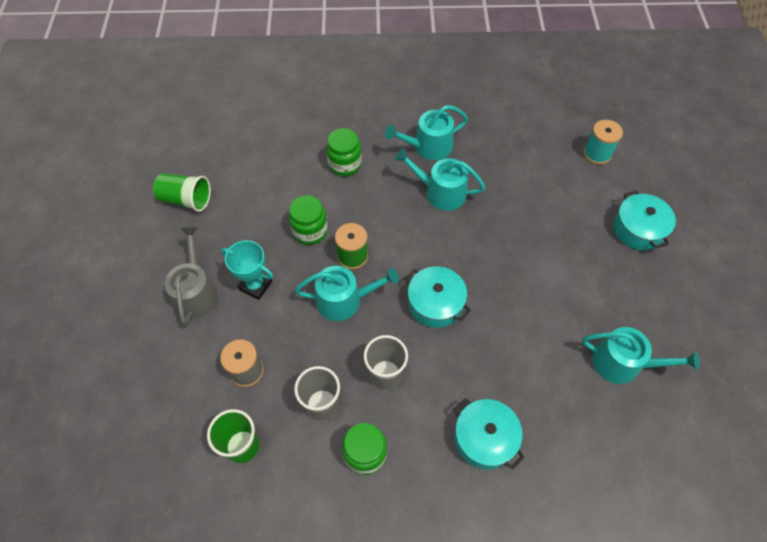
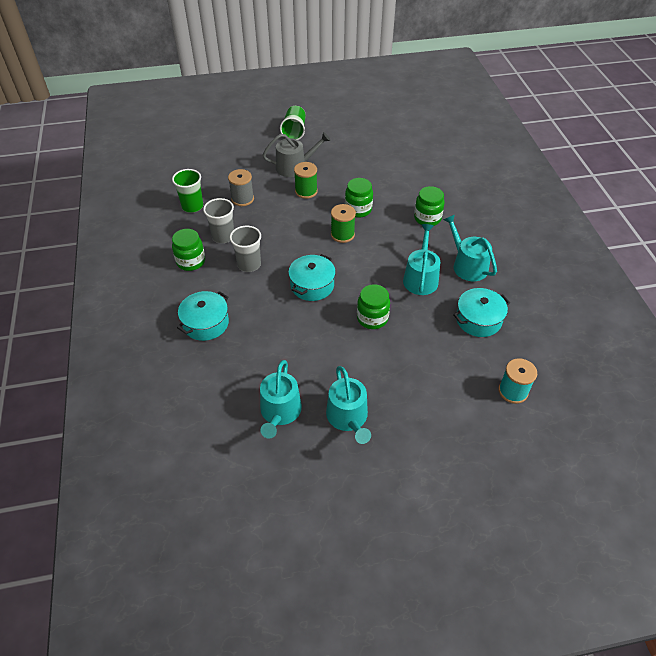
camera: 80 degrees right, 10 degrees down
green cup [153,173,211,212] -> green cup moved to [280,106,306,140]
turquoise trophy [221,240,273,300] -> green spool [294,162,318,199]
turquoise watering can [295,266,399,321] -> turquoise watering can moved to [326,366,371,444]
turquoise pot [614,191,676,250] -> turquoise pot moved to [453,288,510,337]
none -> green jar [357,284,390,329]

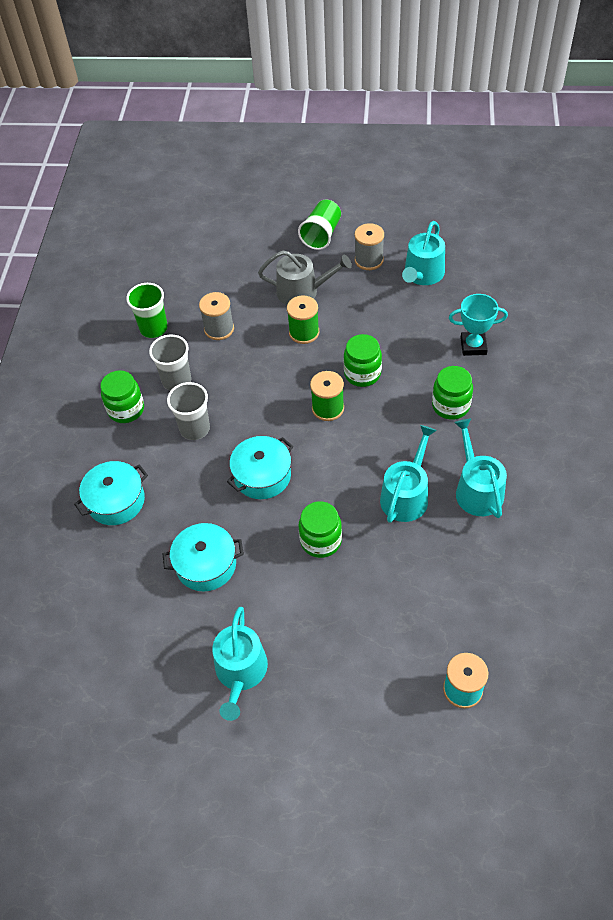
camera: 20 degrees right, 5 degrees up
turquoise watering can [260,360,302,439] -> turquoise watering can moved to [402,221,445,285]
turquoise pot [453,288,510,337] -> turquoise pot moved to [163,523,244,592]
none -> grey spool [354,223,384,270]
none -> turquoise trophy [449,294,508,356]

